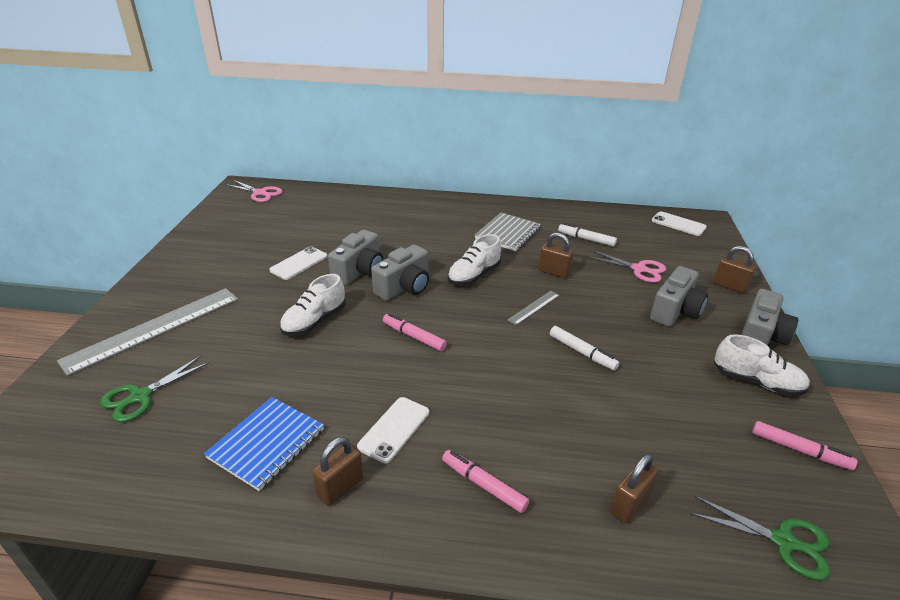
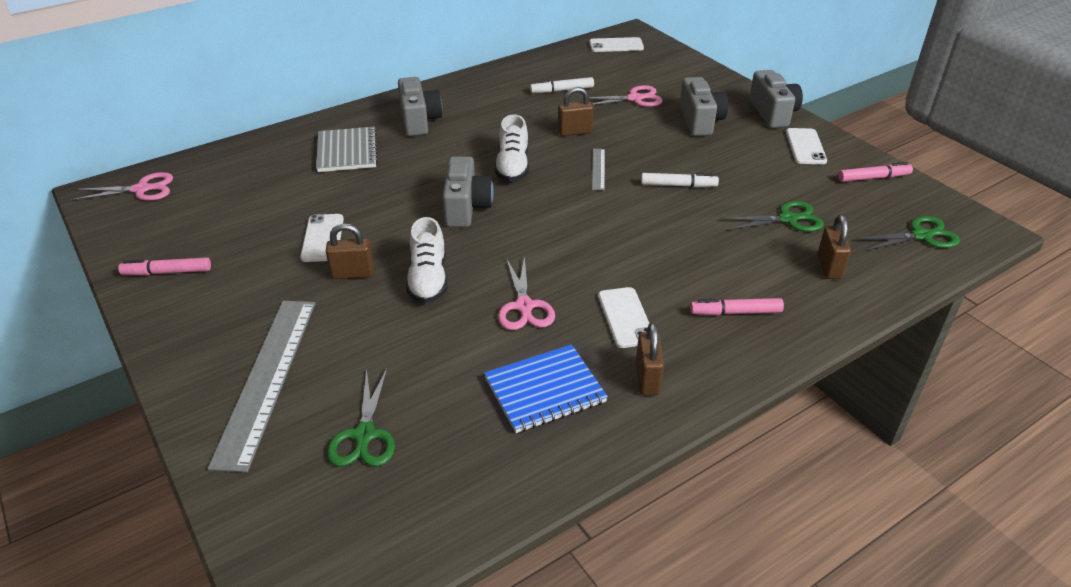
camera: 40 degrees left, 5 degrees up
blue notebook [204,397,324,491] -> blue notebook turned 75 degrees clockwise [484,344,608,433]
grey camera [328,230,383,285] -> grey camera moved to [398,77,443,136]
pink marker [383,313,447,351] -> pink marker moved to [118,257,211,275]
grey notebook [475,213,541,251] -> grey notebook moved to [316,127,378,172]
brown padlock [713,246,756,294] -> brown padlock moved to [326,224,374,279]
white shoe [714,334,810,396] -> white phone [786,128,827,164]
none -> pink scissors [498,256,555,330]
none -> green scissors [721,201,824,232]

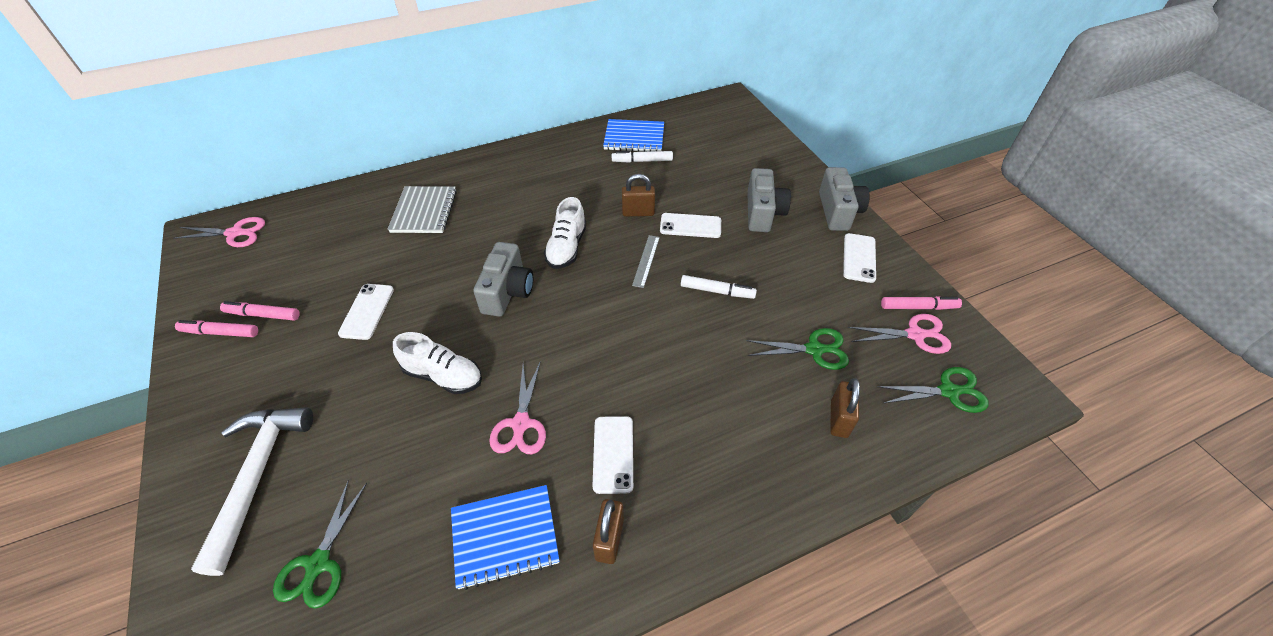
camera: 10 degrees right, 10 degrees up
grey ruler [208,301,316,472] -> white hammer [191,407,313,576]
brown padlock [326,224,374,279] -> none
grey camera [398,77,443,136] -> none
white shoe [406,217,447,303] -> white shoe turned 75 degrees counterclockwise [393,332,482,394]
pink scissors [580,85,663,107] -> pink scissors moved to [848,314,951,354]
white phone [589,37,644,52] -> white phone moved to [660,213,721,238]
pink marker [690,298,784,315] -> pink marker moved to [220,301,300,321]
none -> blue notebook [603,119,664,152]

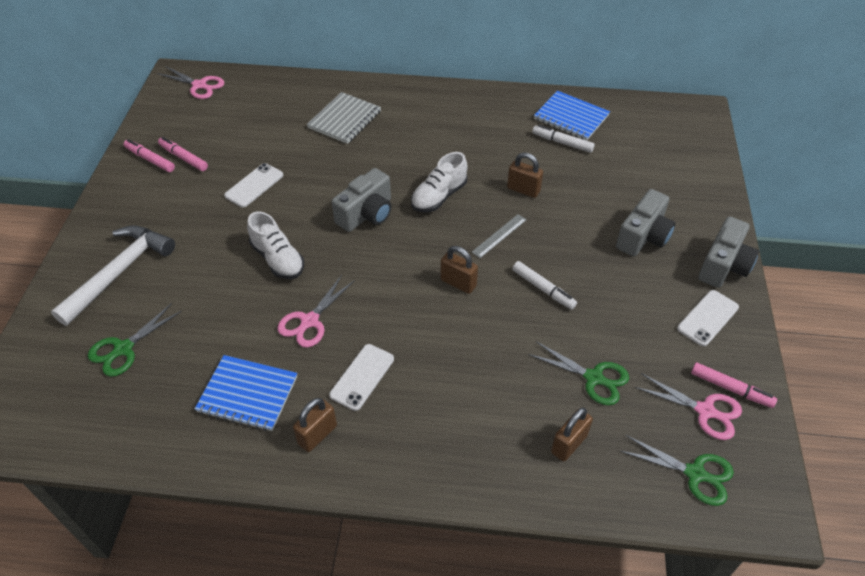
camera: 30 degrees right, 0 degrees up
white phone [660,213,721,238] -> none
none -> brown padlock [440,246,478,294]

